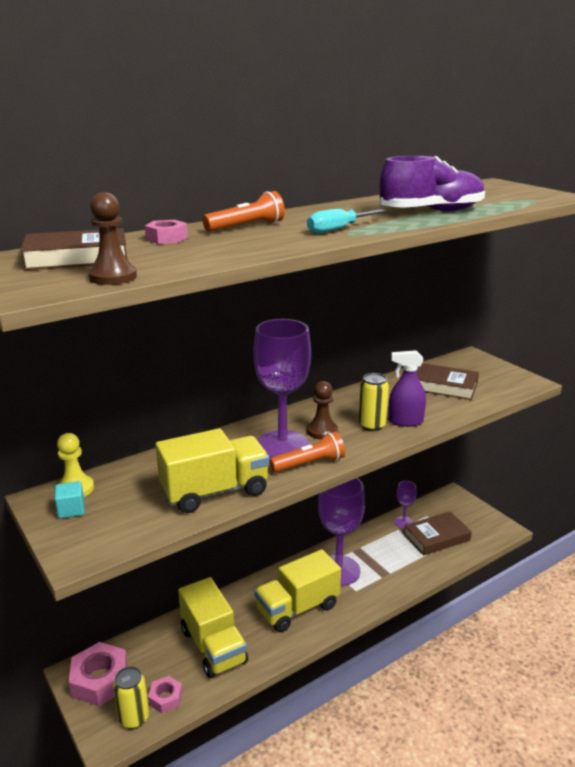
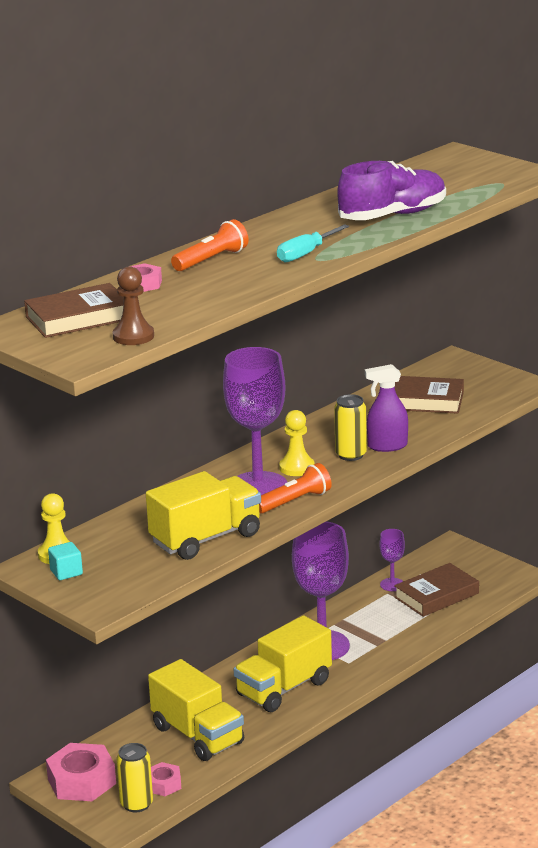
camera: 10 degrees left, 0 degrees up
brown pawn [307,381,338,440] -> yellow pawn [279,410,315,476]

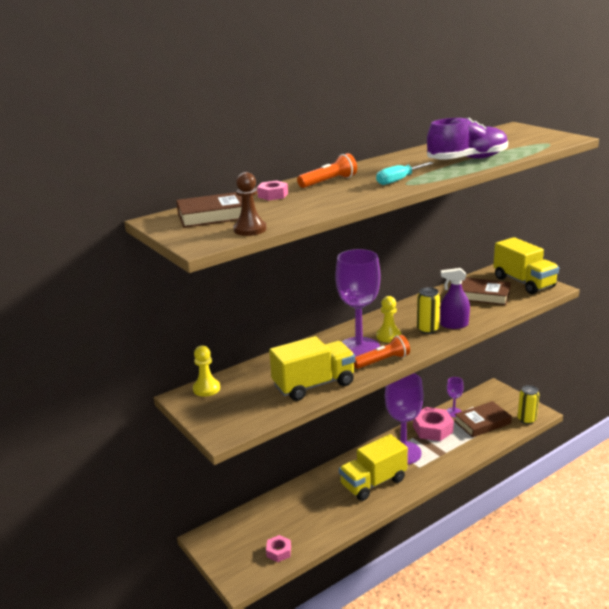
camera: 10 degrees right, 0 degrees up
pink nut [46,743,116,801] -> pink nut moved to [413,407,454,441]
turquoise cube [48,542,83,580] -> none
yellow can [116,743,153,812] -> yellow can moved to [518,385,539,424]
yellow truck [148,659,244,761] -> yellow truck moved to [493,237,559,294]

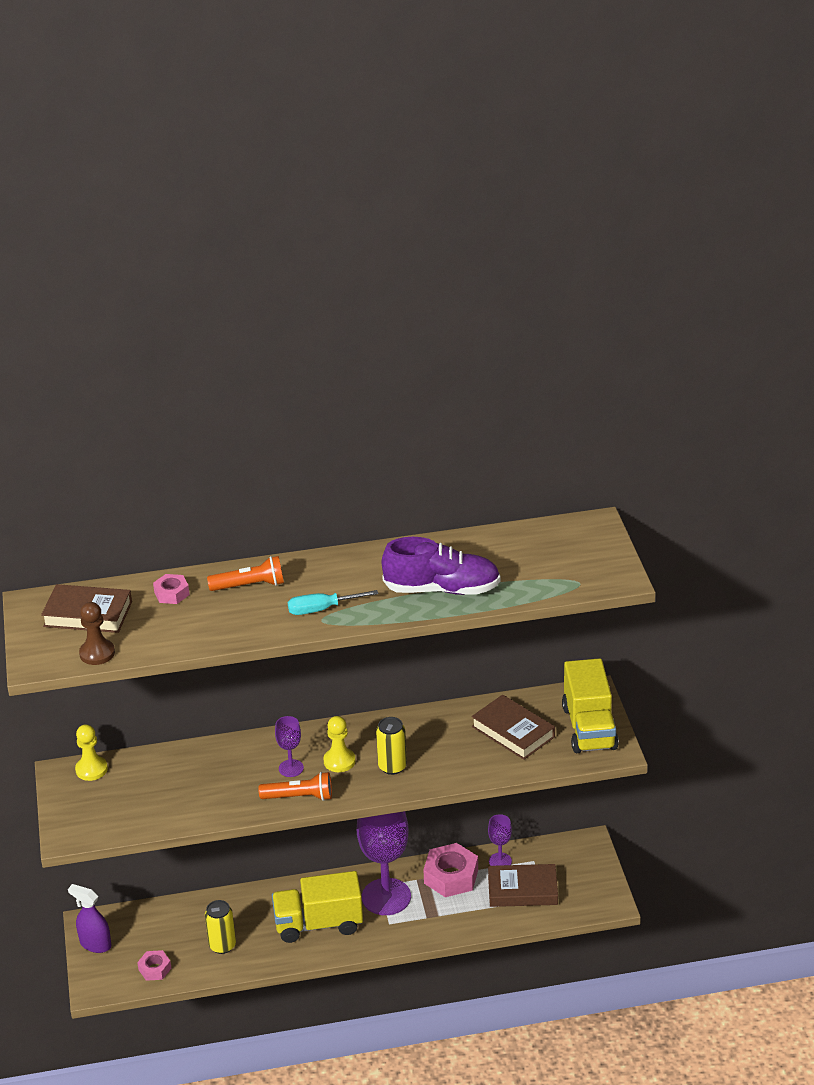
camera: 25 degrees right, 10 degrees up
yellow truck [269,336,355,401] -> none
purple goblet [335,249,380,357] -> purple goblet [275,716,304,777], size x0.47
purple spray bottle [440,268,470,329] -> purple spray bottle moved to [68,884,111,953]
yellow can [518,385,539,424] -> yellow can moved to [205,900,236,954]

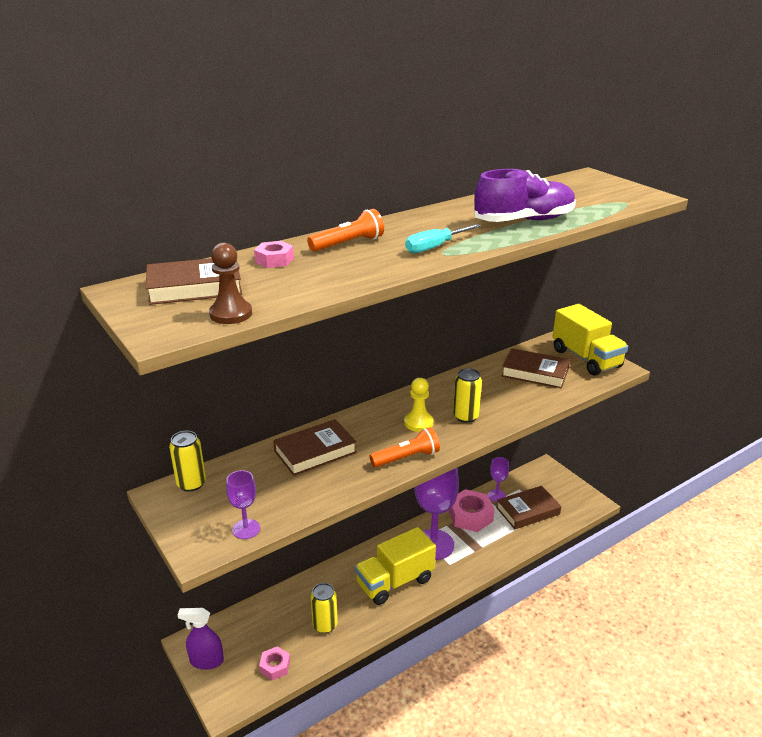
camera: 25 degrees left, 5 degrees down
yellow pawn [75,724,108,781] -> yellow can [169,431,206,492]
purple goblet [275,716,304,777] -> purple goblet moved to [226,470,260,539]
none -> brown book [273,419,357,476]

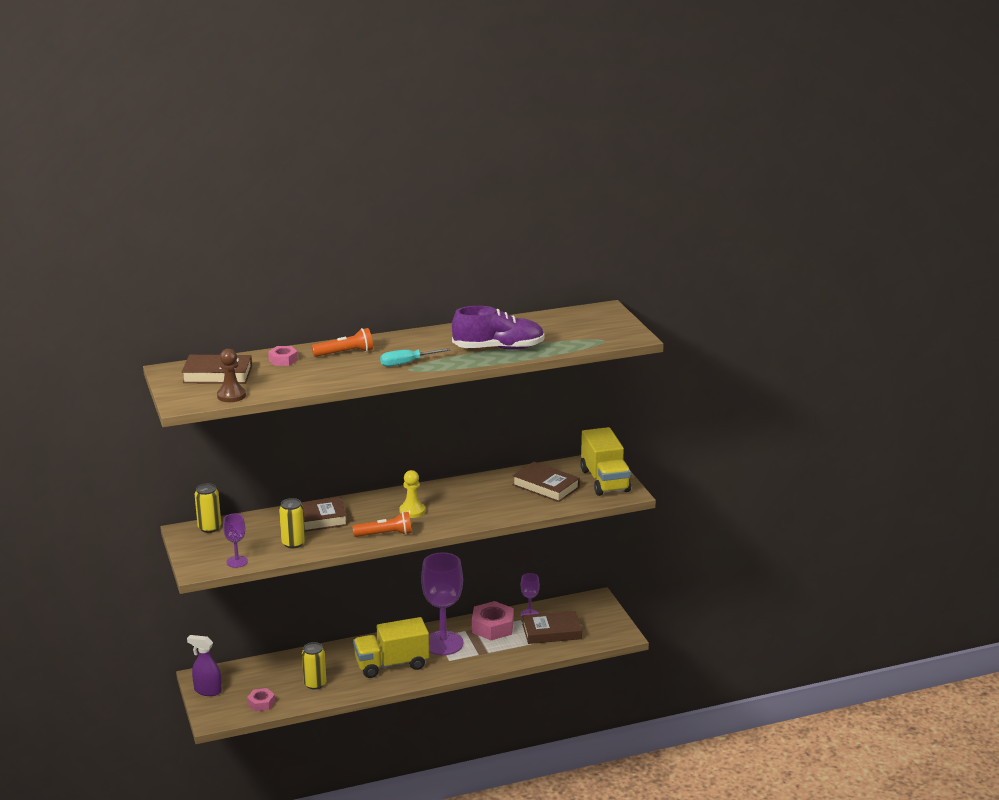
camera: 15 degrees right, 5 degrees down
yellow can [453,368,482,423] -> yellow can moved to [279,498,305,548]

